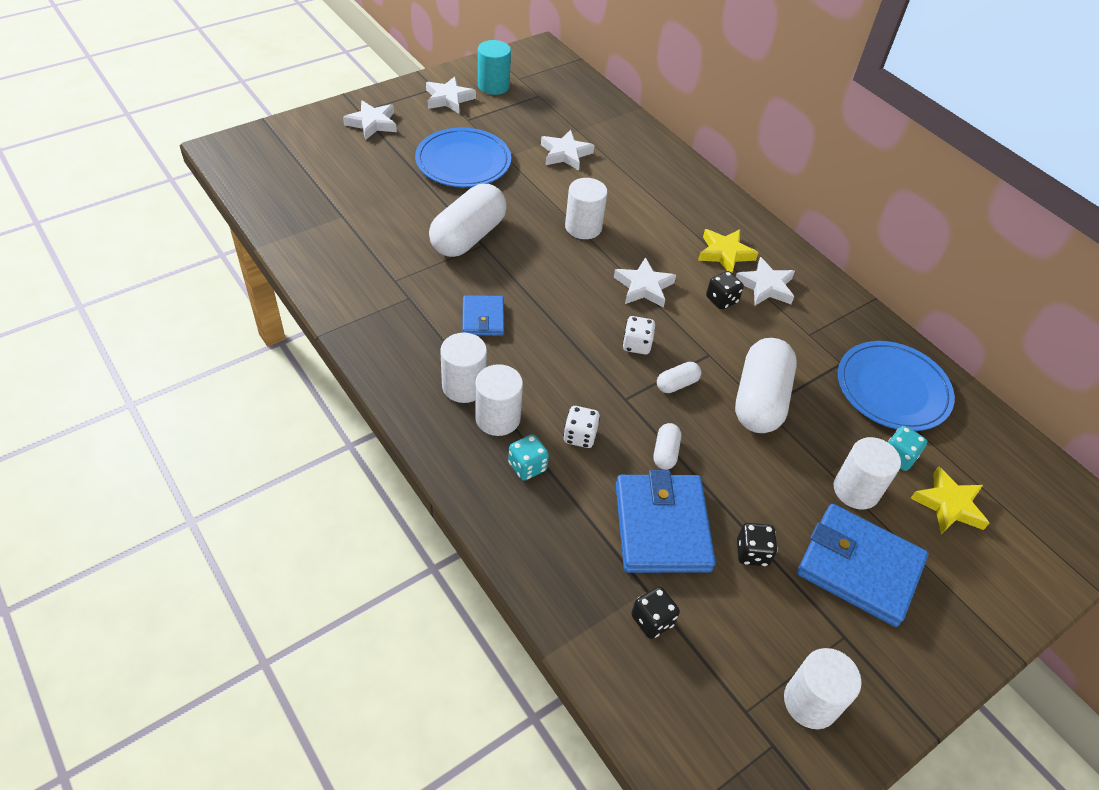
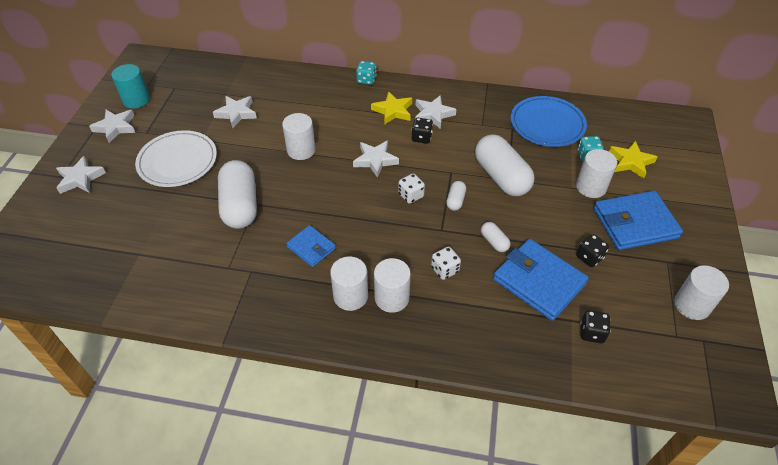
camera: 40 degrees left, 0 degrees up
blue plate [415,127,511,187] -> white plate [135,130,217,187]
turquoise dice [508,434,549,481] -> turquoise dice moved to [356,61,377,85]

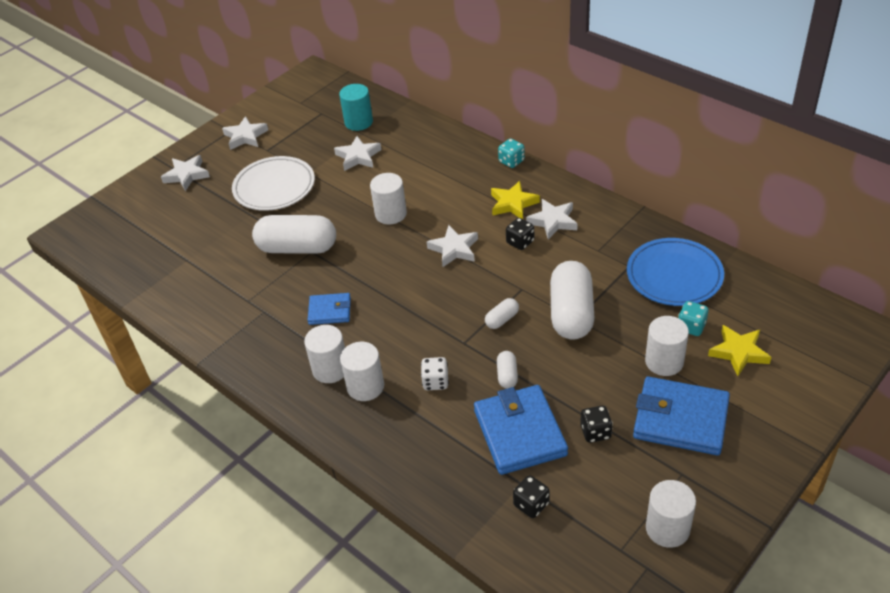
camera: 35 degrees right, 5 degrees down
turquoise cylinder [111,64,150,108] -> turquoise cylinder moved to [339,84,373,131]
white capsule [218,160,257,229] -> white capsule turned 75 degrees clockwise [252,215,336,254]
blue wallet [286,225,336,267] -> blue wallet turned 75 degrees counterclockwise [308,293,351,325]
white dice [398,173,425,204] -> none

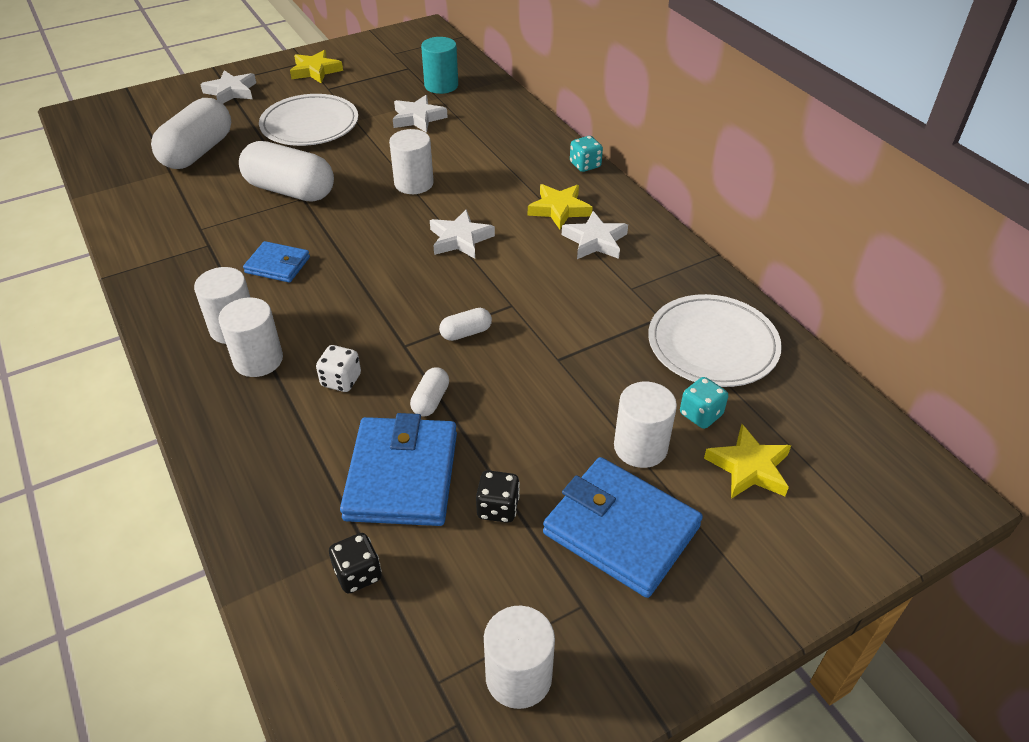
camera: 15 degrees right, 0 degrees up
white star [222,116,268,150] -> yellow star [290,50,343,84]
black dice [506,218,534,250] -> none
white capsule [550,261,595,340] -> white capsule moved to [151,98,231,169]
blue plate [627,238,724,306] -> white plate [648,294,782,387]

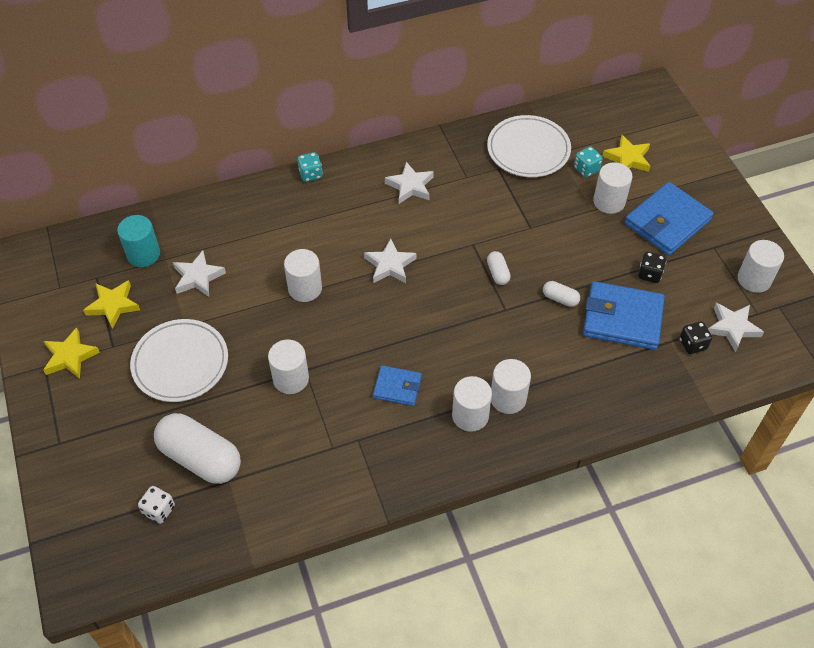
camera: 80 degrees left, 10 degrees up
white star [200,70,256,104] -> white star moved to [708,303,764,352]
white capsule [239,141,334,202] -> white cylinder [268,340,309,394]
blue wallet [243,241,310,283] -> blue wallet turned 75 degrees clockwise [373,365,422,406]
white dice [316,345,361,392] -> white dice moved to [138,486,175,524]
yellow star [528,184,593,229] -> yellow star moved to [83,280,140,329]

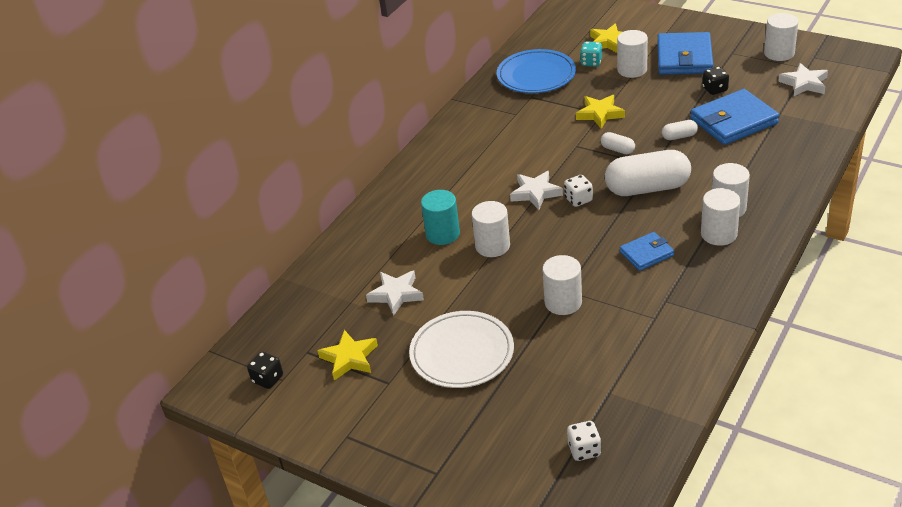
camera: 35 degrees left, 15 degrees down
yellow star [43,327,100,379] -> yellow star moved to [576,95,625,129]
turquoise cylinder [117,215,160,267] -> turquoise cylinder moved to [421,190,460,245]
white capsule [154,413,241,484] -> white capsule moved to [605,150,691,196]
turquoise dice [297,152,323,182] -> none
white star [385,162,434,204] -> none
white plate [487,115,571,177] -> blue plate [497,49,576,93]
black dice [679,321,712,354] -> black dice moved to [247,352,283,389]
none -> white dice [564,175,593,207]

